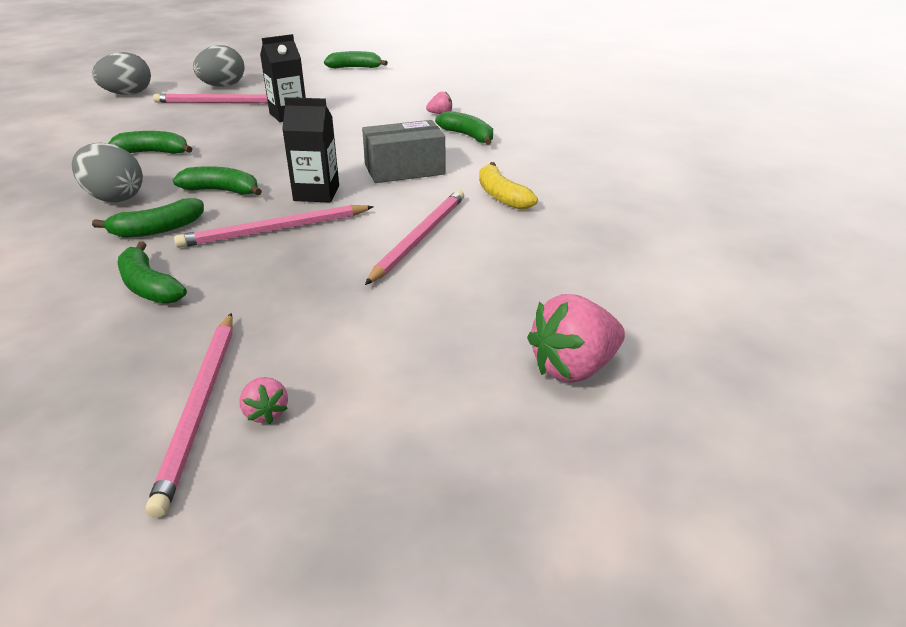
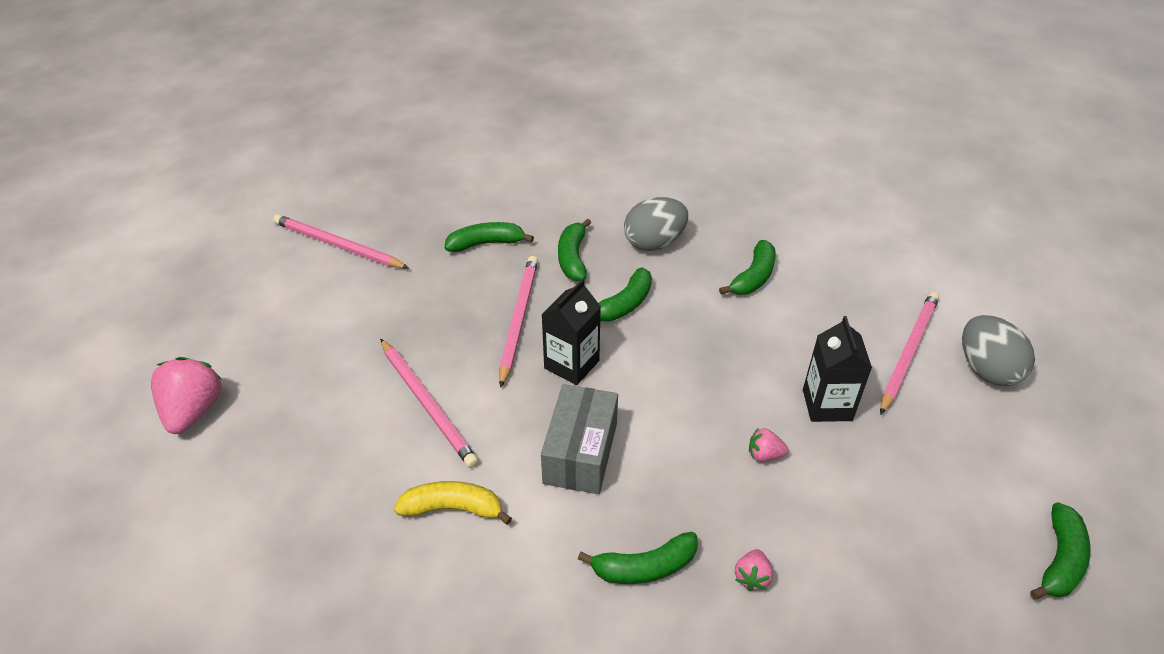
camera: 120 degrees right, 10 degrees up
grey egg [92,52,151,95] -> none
pink strawberry [239,377,288,424] -> pink strawberry moved to [749,428,788,462]

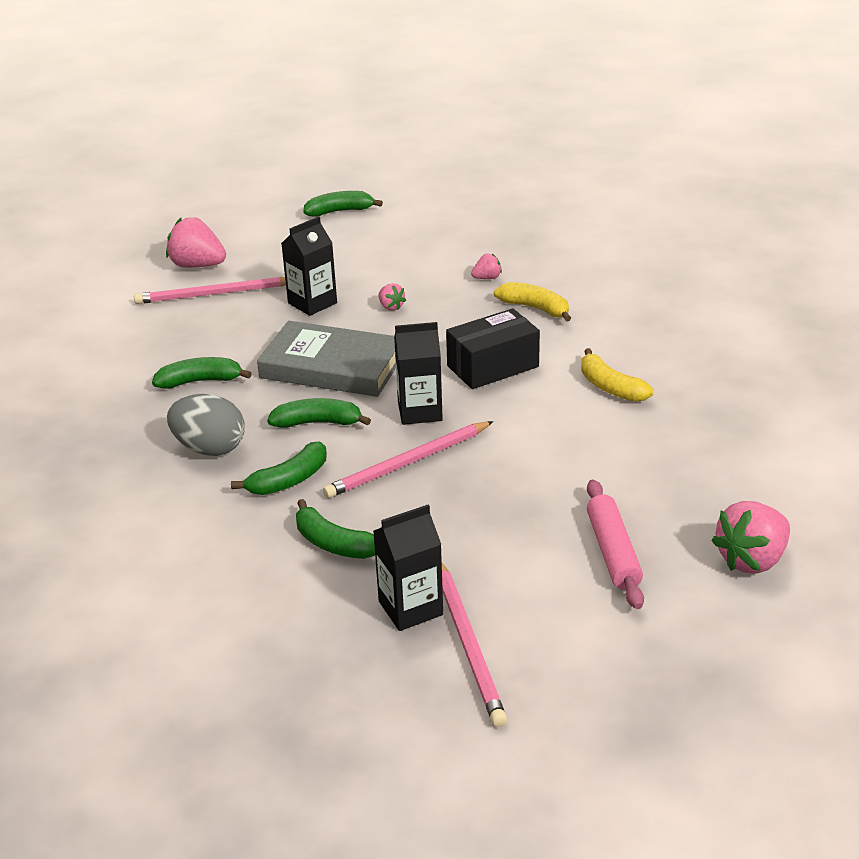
camera: 130 degrees left, 10 degrees down
pink pencil [380,338,478,468] -> none
grey box [541,384,618,494] -> black box [446,308,540,389]
green banana [578,532,698,584] -> yellow banana [494,282,571,322]
grey egg [962,315,1035,386] -> pink strawberry [166,217,226,268]
none -> grey book [257,321,396,397]
none -> black carton [373,505,443,631]
none -> pink rolling pin [587,480,644,609]

